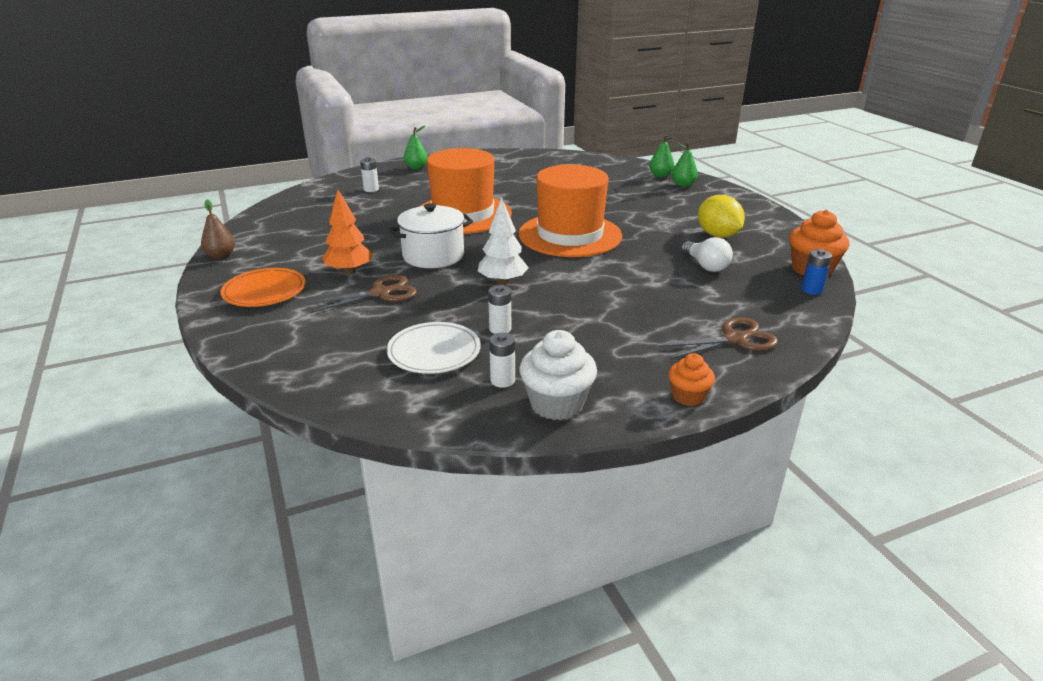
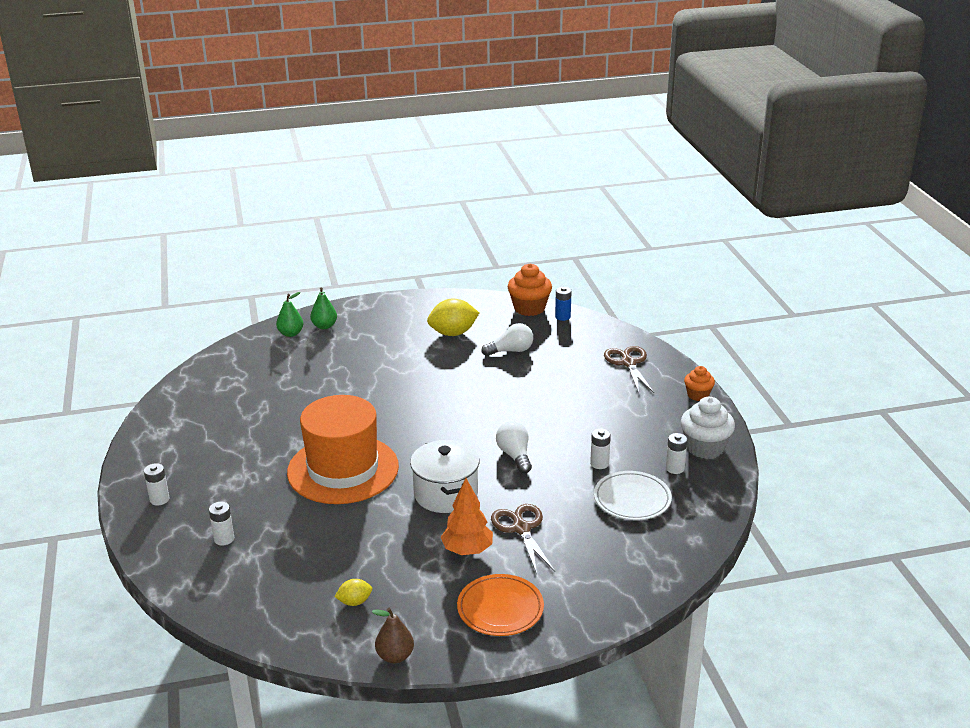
camera: 80 degrees left, 0 degrees up
green pear [404,126,428,170] -> white battery [144,463,170,506]
white tree [478,198,529,285] -> white light bulb [496,421,532,473]
orange hat [519,165,622,257] -> none
none -> yellow lemon [334,579,372,606]

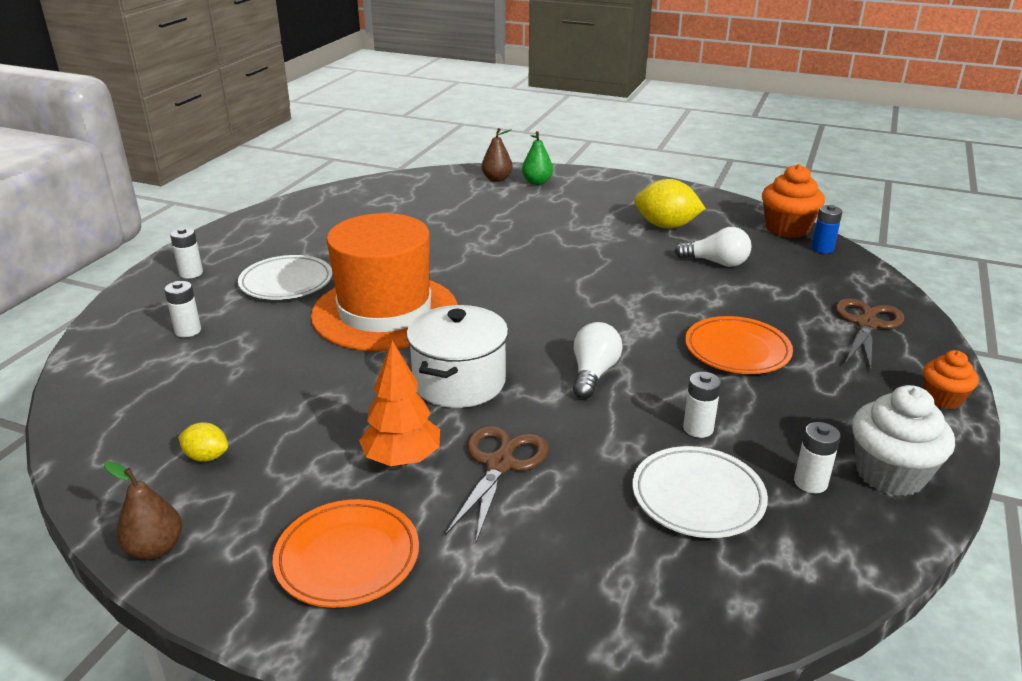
camera: 35 degrees right, 0 degrees up
green pear [276,292,303,337] -> brown pear [481,128,513,182]
none -> white plate [238,255,333,300]
none -> orange plate [685,316,793,374]

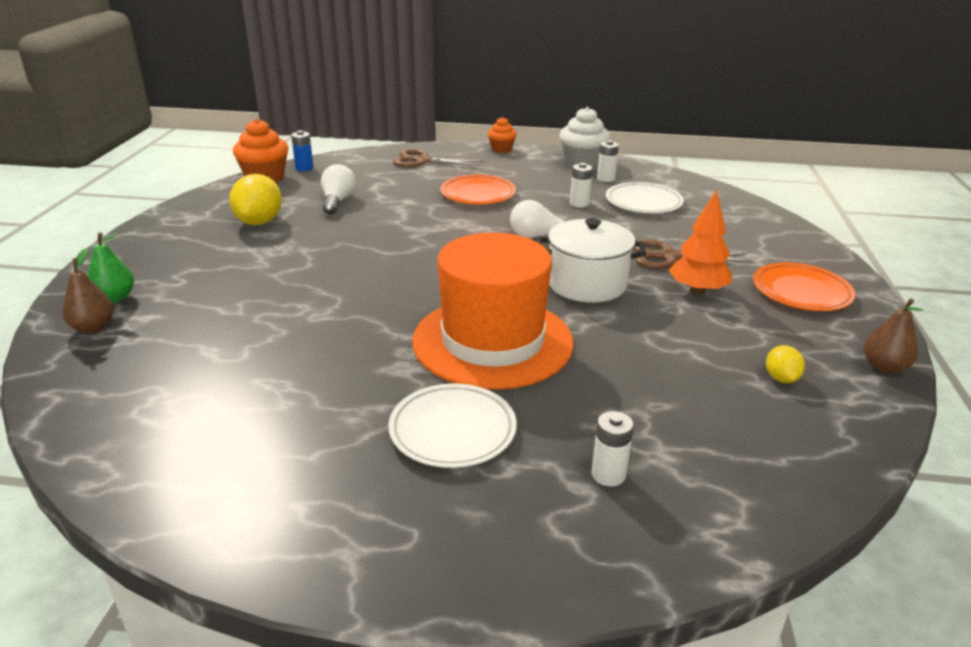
camera: 105 degrees left, 0 degrees up
white battery [170,227,203,279] -> none

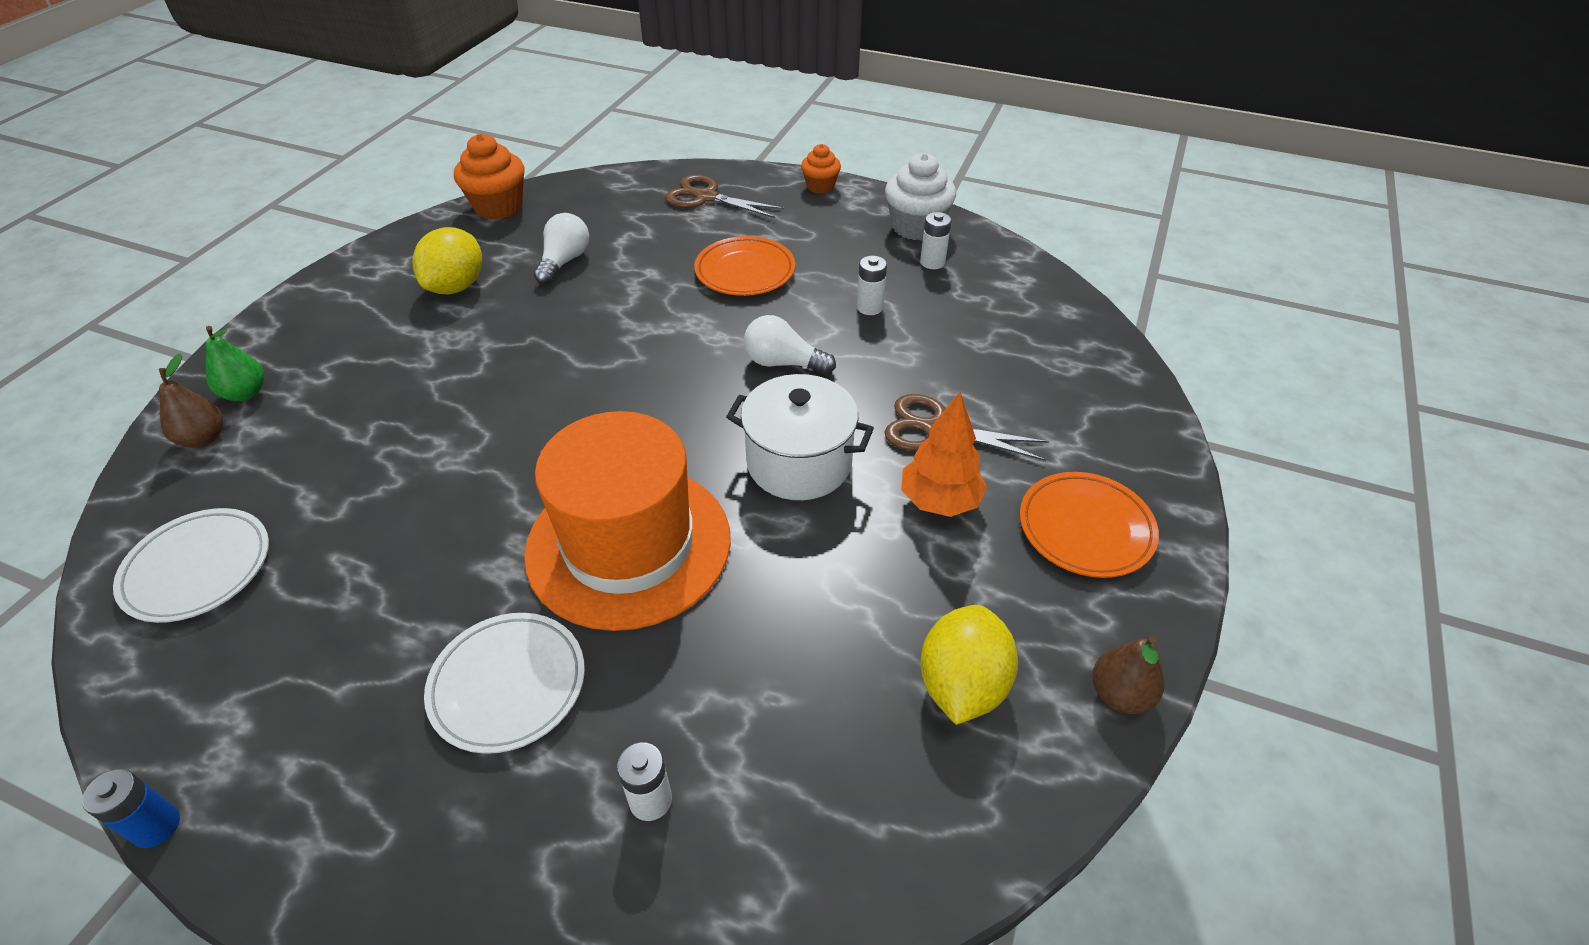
camera: 15 degrees right, 15 degrees up
blue battery [291,130,314,171] -> blue battery moved to [82,769,180,848]
white plate [606,182,684,213] -> white plate moved to [113,508,269,623]
yellow lemon [766,345,805,383] -> yellow lemon [920,605,1018,725], size x1.92

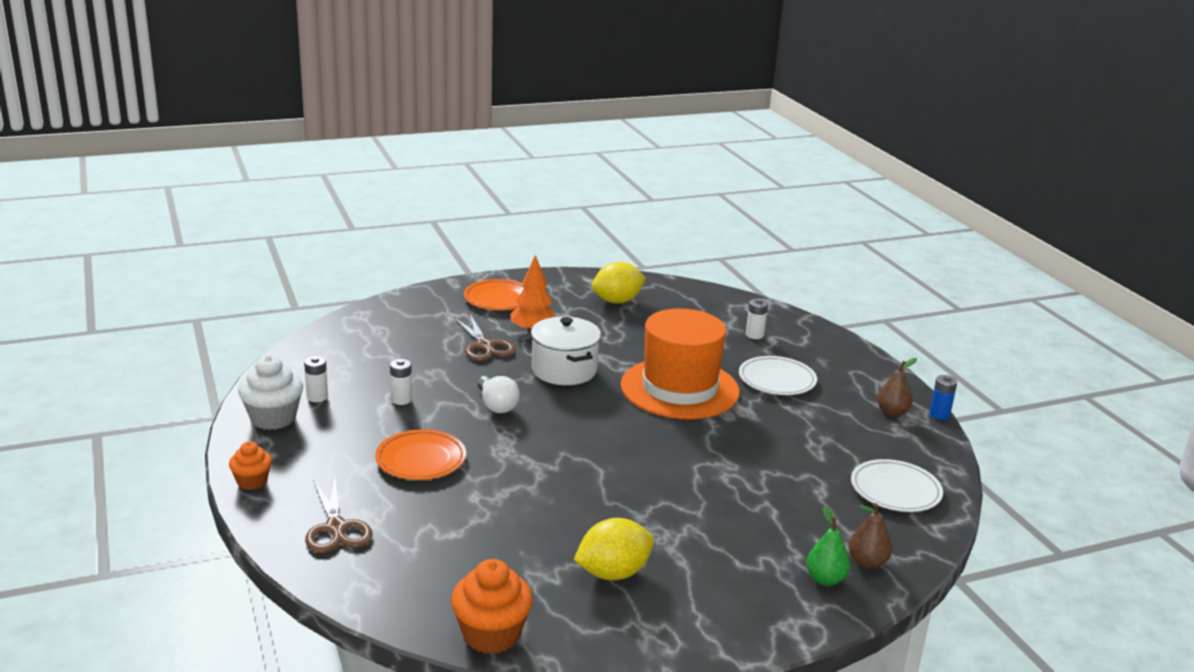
camera: 135 degrees left, 20 degrees down
white light bulb [534,213,589,285] -> none
brown pear [1092,636,1164,714] -> brown pear moved to [877,358,917,417]

